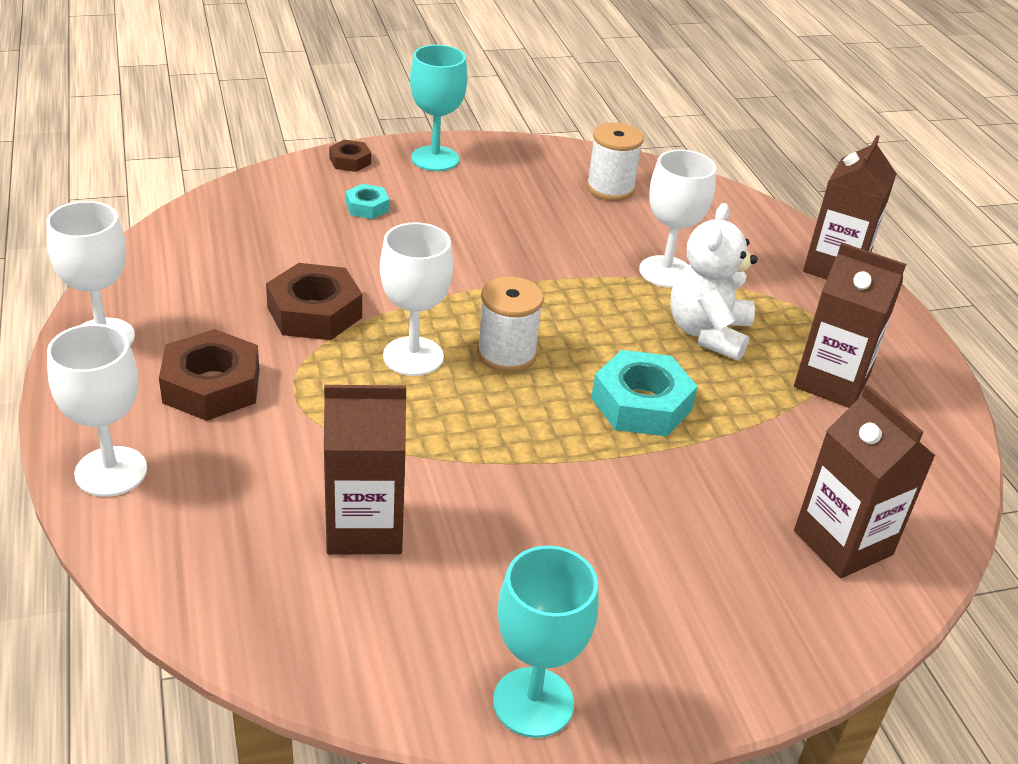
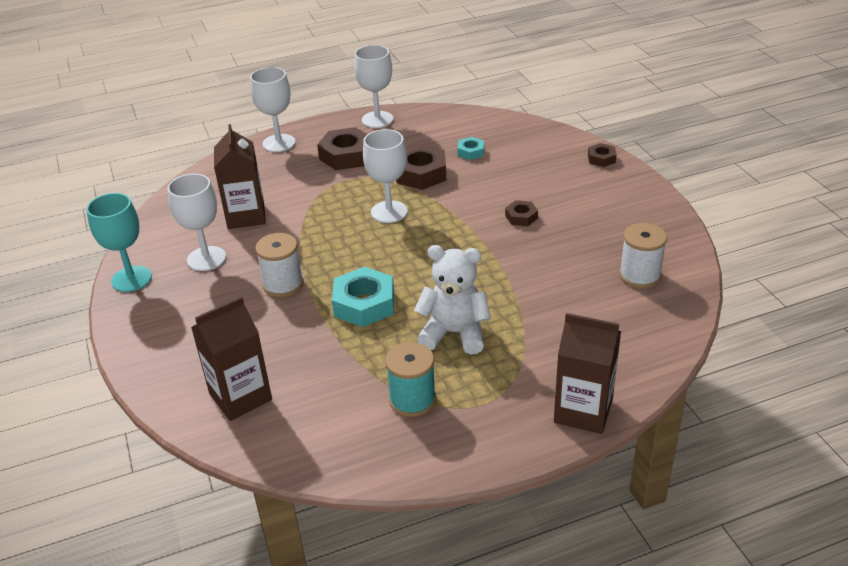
camera: 90 degrees right, 0 degrees up
turquoise nut [346,184,389,219] -> turquoise nut moved to [457,137,484,160]
turquoise goblet [410,45,468,171] -> none
white spool [477,276,544,372] -> white spool moved to [255,233,304,297]
white goblet [639,150,716,288] -> white goblet moved to [168,174,226,271]
brown carton [794,243,906,408] -> turquoise spool [385,342,436,417]
none -> brown nut [505,200,538,226]

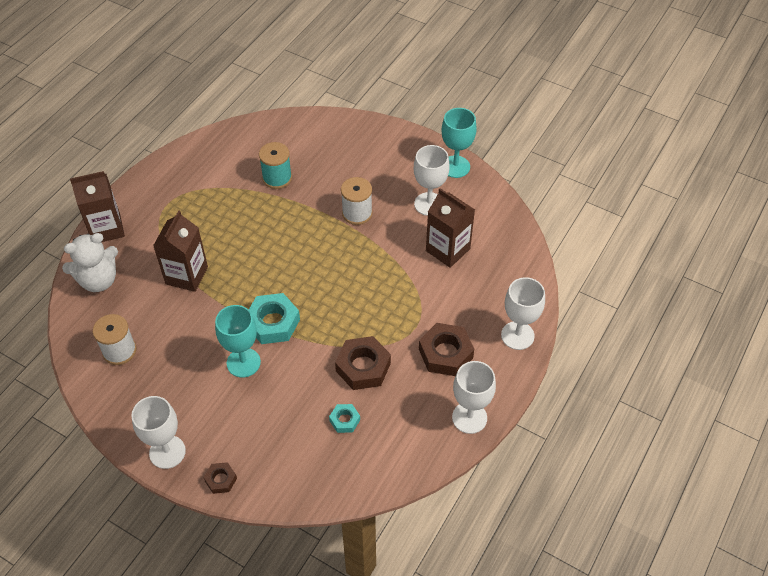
camera: 140 degrees right, 15 degrees up
brown carton [191,296,272,421] -> brown carton moved to [153,210,208,292]
turquoise nut [332,267,394,327] -> turquoise nut moved to [249,293,300,344]
white goblet [363,129,408,223] -> white goblet moved to [131,396,186,469]
turquoise spool [385,342,436,417] -> turquoise spool moved to [259,142,292,189]
white teddy bear [414,245,491,355] -> white teddy bear moved to [62,233,118,292]
brown nut [505,200,538,226] -> turquoise goblet [215,305,261,378]

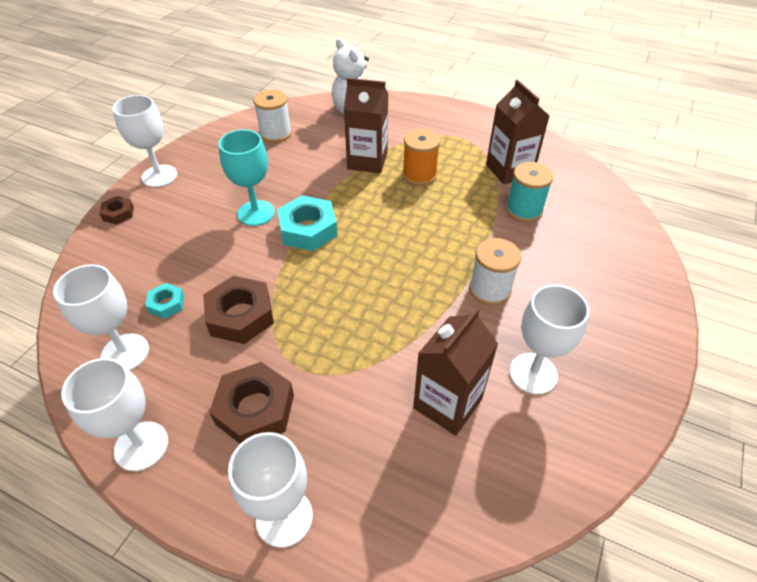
camera: 85 degrees right, 5 degrees down
brown carton [70,171,125,242] -> brown carton moved to [486,80,549,184]
turquoise goblet [442,108,477,178] -> none
none -> white goblet [53,264,149,370]
none -> orange spool [402,129,441,186]

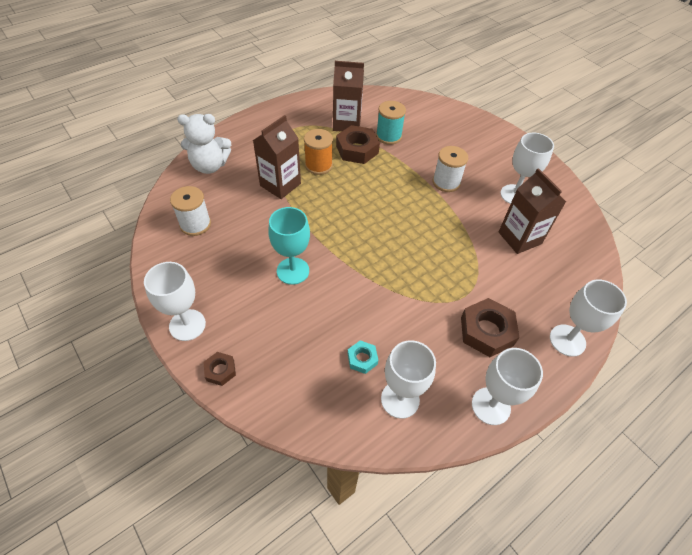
camera: 65 degrees left, 5 degrees up
brown nut [203,276,274,344] -> brown nut moved to [336,125,380,164]
turquoise nut [277,195,338,251] -> none

